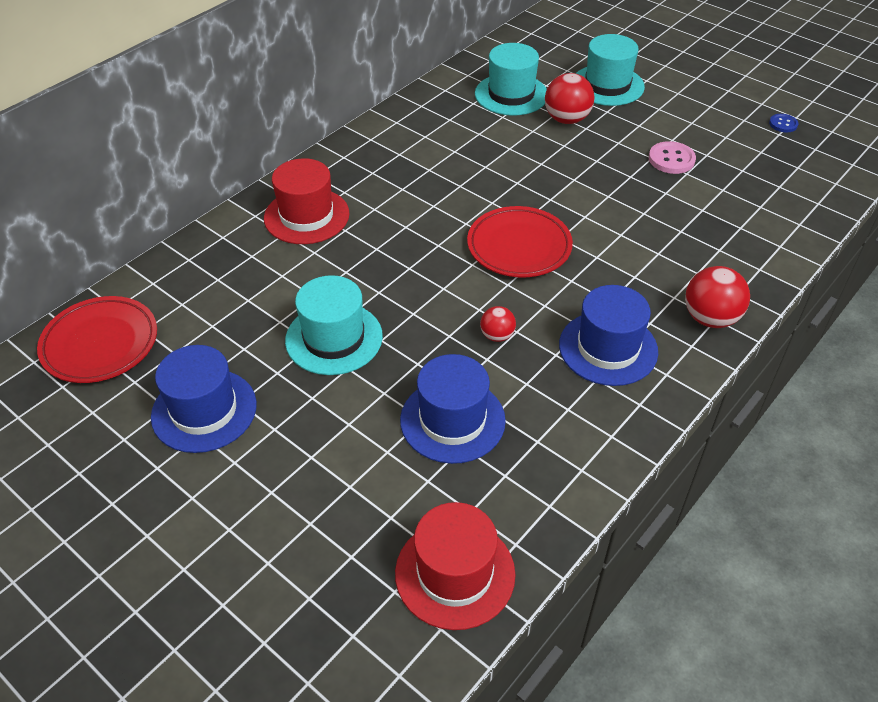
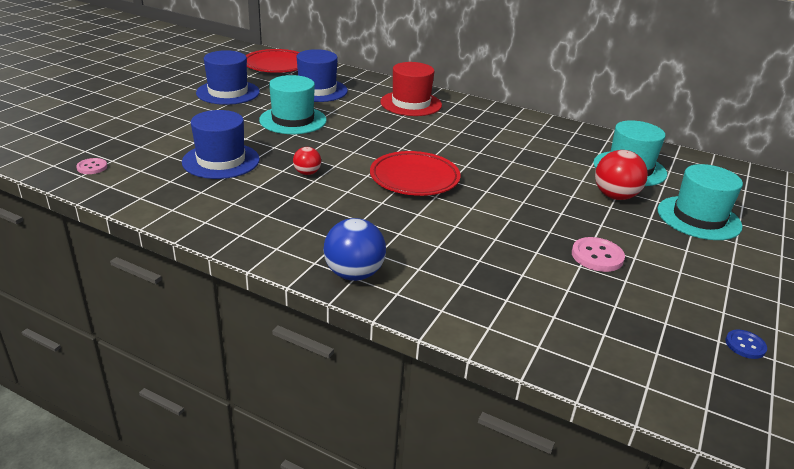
camera: 75 degrees right, 15 degrees down
red hat [395,502,515,630] -> pink button [76,158,107,174]
blue hat [559,285,658,386] -> blue hat moved to [297,49,348,102]
red ball [685,266,750,328] -> blue ball [323,218,386,281]

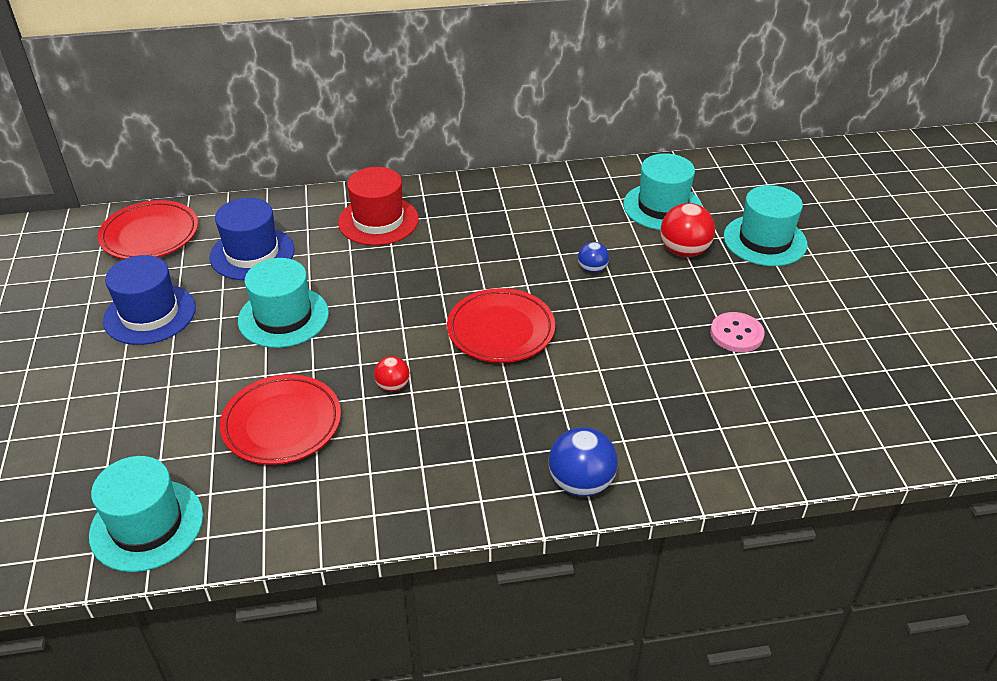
camera: 35 degrees left, 10 degrees up
pink button [76,158,107,174] -> turquoise hat [89,456,203,572]
blue hat [182,110,260,179] -> red plate [220,374,341,465]
blue button [725,329,767,359] -> none
none -> blue ball [578,242,609,273]

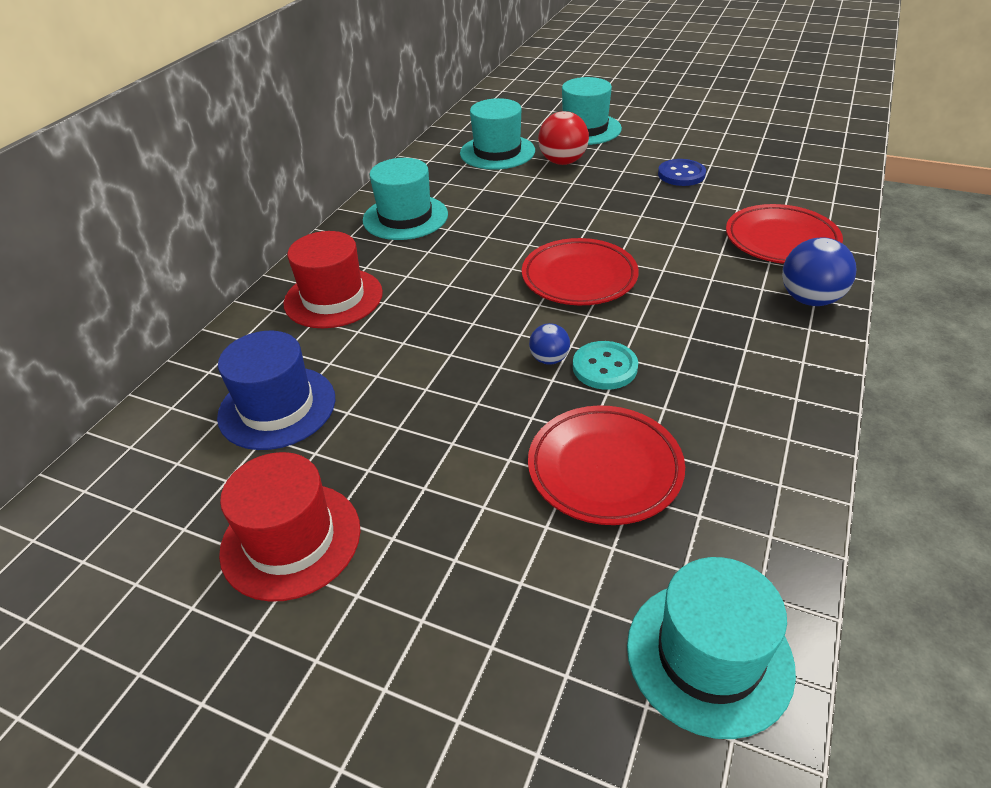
camera: 55 degrees left, 0 degrees up
red plate [98,200,198,259] -> red plate moved to [726,204,843,264]
blue hat [103,255,196,345] -> red hat [219,452,361,602]
turquoise hat [238,258,329,348] -> turquoise hat moved to [363,158,448,240]
red ball [374,356,410,392] -> turquoise button [573,341,638,390]
blue ball [578,242,609,273] -> blue ball moved to [529,323,570,365]
pink button [710,312,765,352] -> blue button [658,159,706,186]

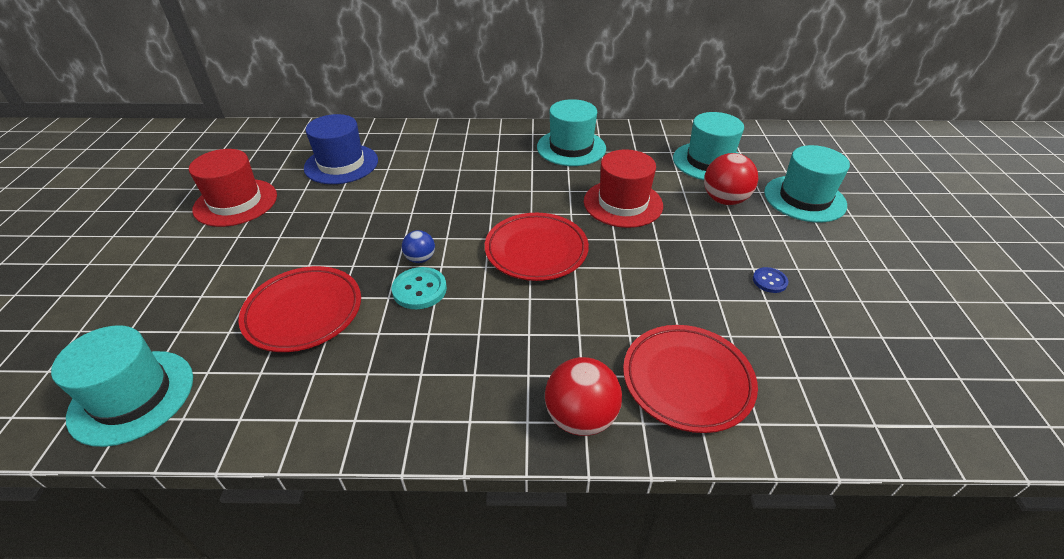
camera: 65 degrees right, 0 degrees up
red hat [283,231,383,328] -> red hat moved to [584,149,663,228]
blue button [658,159,706,186] -> blue button [753,267,789,293], size x0.63
blue ball [782,237,857,306] -> red ball [545,357,622,436]

